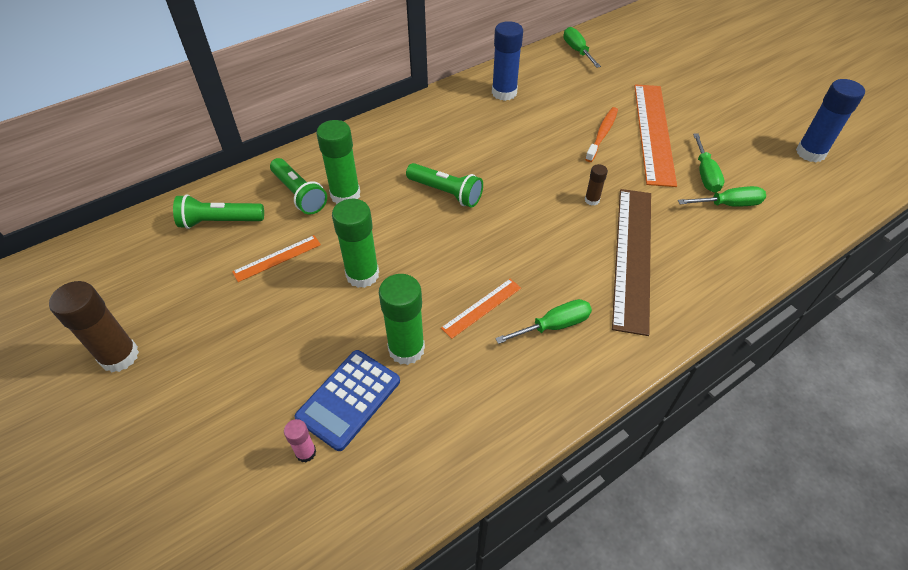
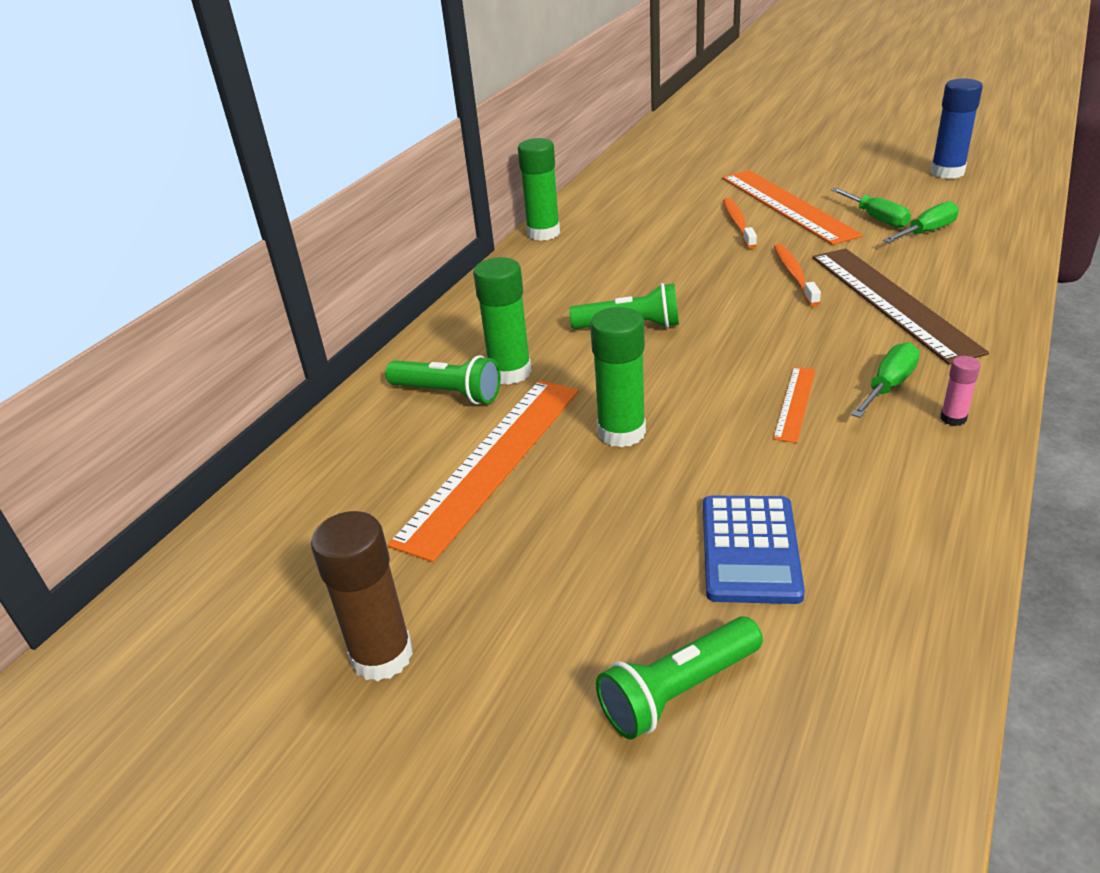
camera: 25 degrees left, 15 degrees down
green flashlight [173,194,264,229] -> green flashlight moved to [596,616,763,740]
orange ruler [232,235,321,282] -> orange ruler [388,380,579,562], size x2.14
pink glue stick [284,419,316,462] -> pink glue stick moved to [940,356,981,426]
green glue stick [379,274,425,365] -> green glue stick moved to [518,138,560,241]
blue glue stick [492,21,523,101] -> none
green screwdriver [563,27,601,68] -> none
brown glue stick [585,164,608,205] -> orange toothbrush [774,244,821,306]

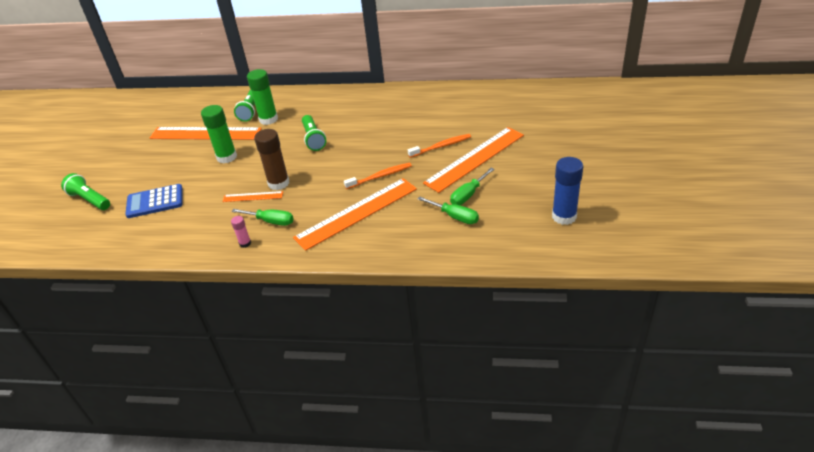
camera: 70 degrees right, 5 degrees up
brown glue stick [311,511,413,681] -> brown glue stick moved to [254,129,289,190]
green glue stick [518,138,560,241] -> none
brown ruler [812,248,989,365] -> orange ruler [293,178,417,251]

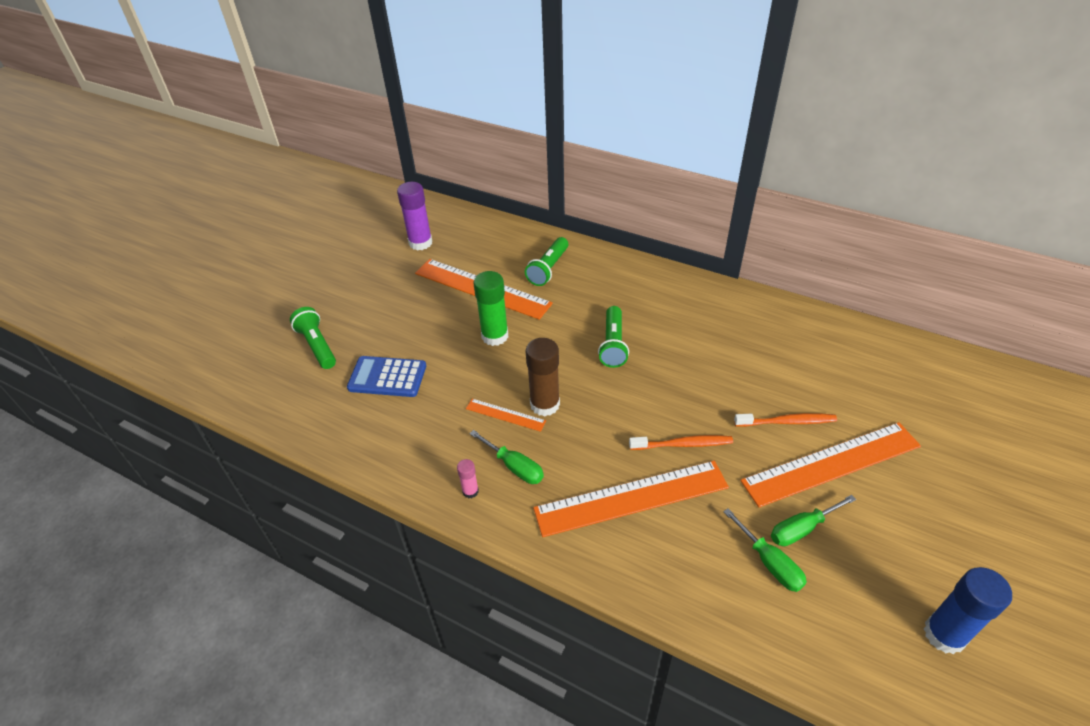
camera: 20 degrees right, 5 degrees up
green glue stick [247,69,278,125] -> none
none -> purple glue stick [397,182,432,251]

